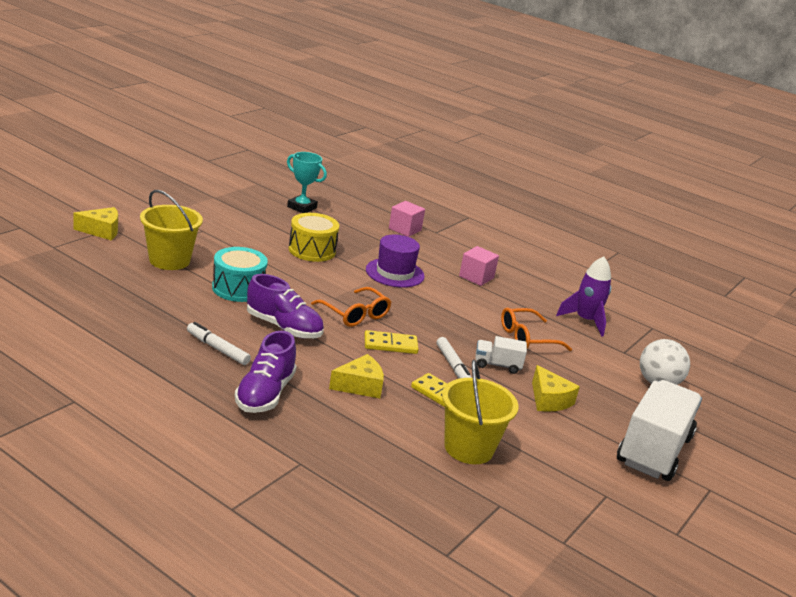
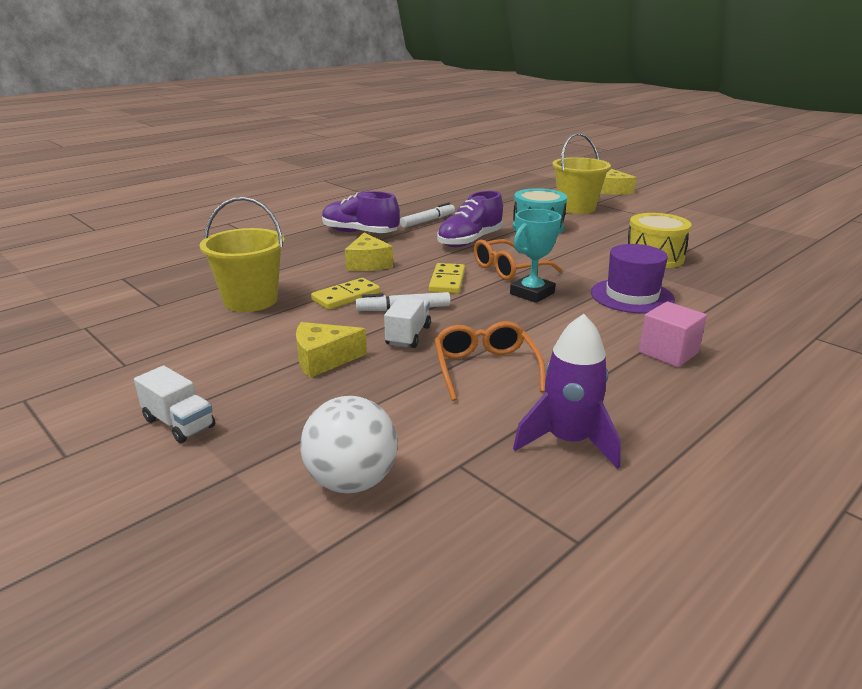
camera: 105 degrees right, 0 degrees up
turquoise trophy [287,152,327,213] -> turquoise trophy moved to [510,209,561,303]
pink cube [389,201,425,237] -> none
white truck [617,380,702,481] -> white truck [134,366,215,443], size x0.46

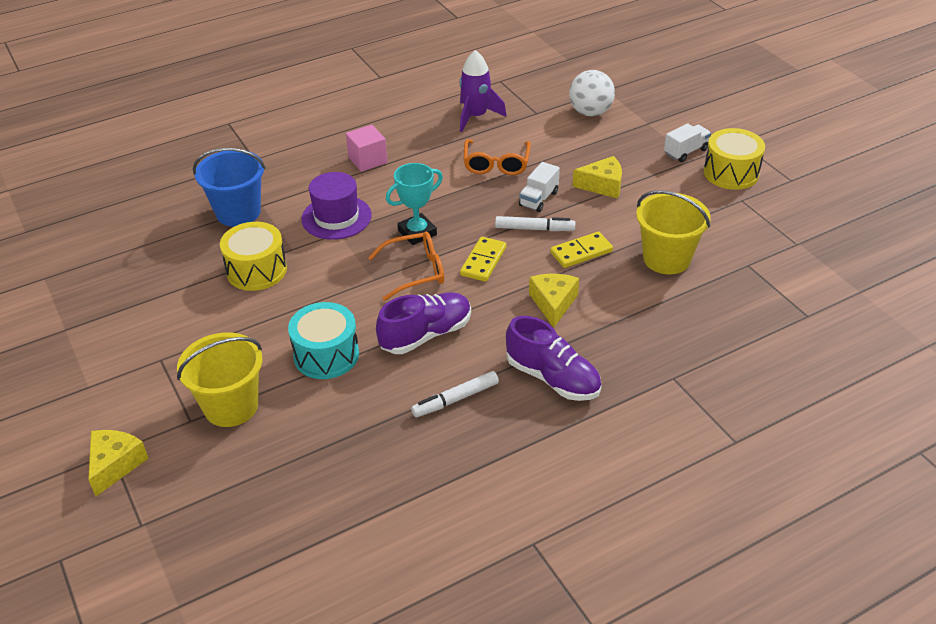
camera: 165 degrees left, 15 degrees up
white truck [134,366,215,443] -> white truck turned 90 degrees clockwise [664,123,711,162]
none -> blue bucket [193,148,266,227]
none -> yellow drum [704,128,765,190]

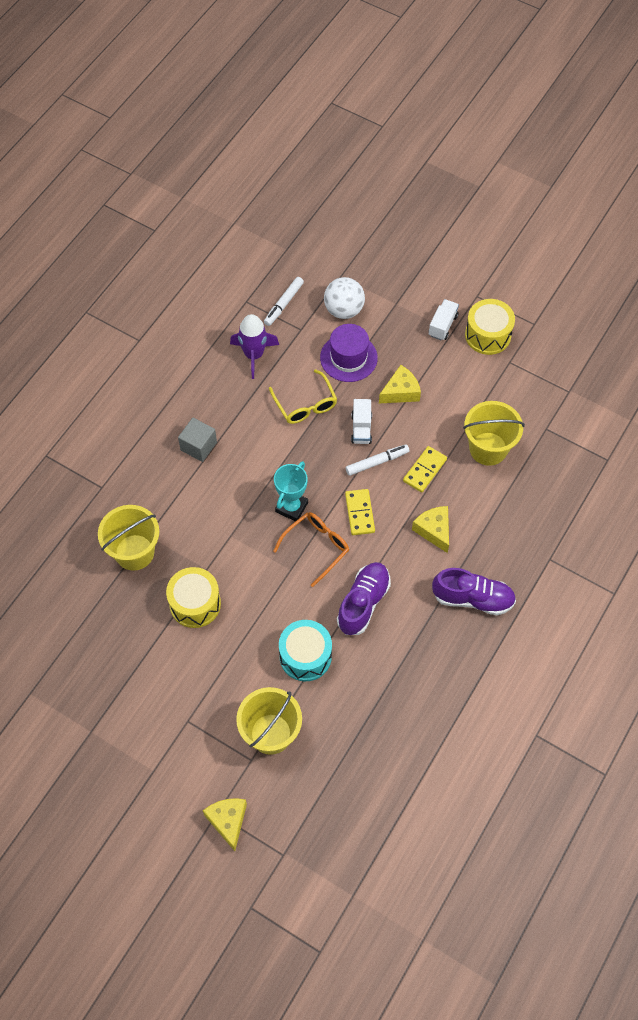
camera: 30 degrees left, 20 degrees up
blue bucket [193,148,266,227] -> yellow bucket [98,505,159,571]
purple hat [301,172,372,240] -> purple hat moved to [320,324,378,382]
pink cube [346,125,387,172] -> grey cube [178,418,217,462]
white marker [411,371,499,417] -> white marker moved to [264,277,304,326]
orange glasses [464,139,531,175] -> yellow glasses [269,369,337,424]

